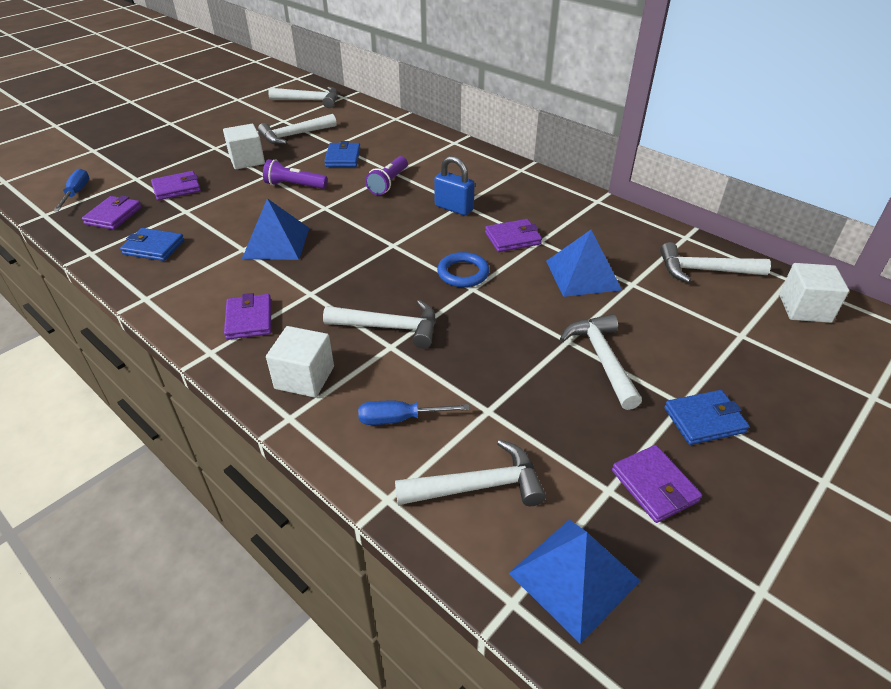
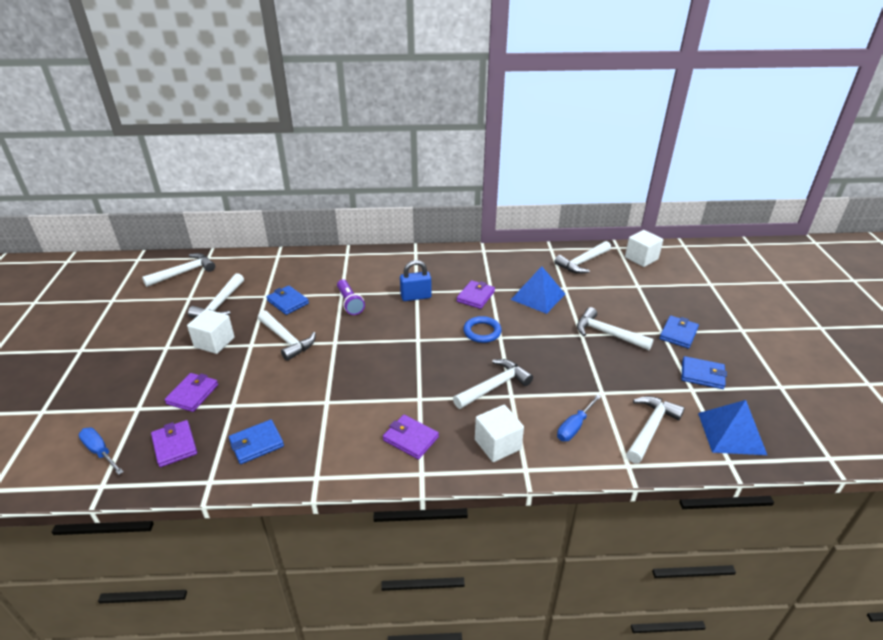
camera: 45 degrees left, 5 degrees down
blue pyramid [242,198,309,260] -> none
purple flashlight [263,159,328,189] -> white hammer [258,310,316,361]
purple wallet [612,445,702,523] -> blue wallet [681,356,727,389]

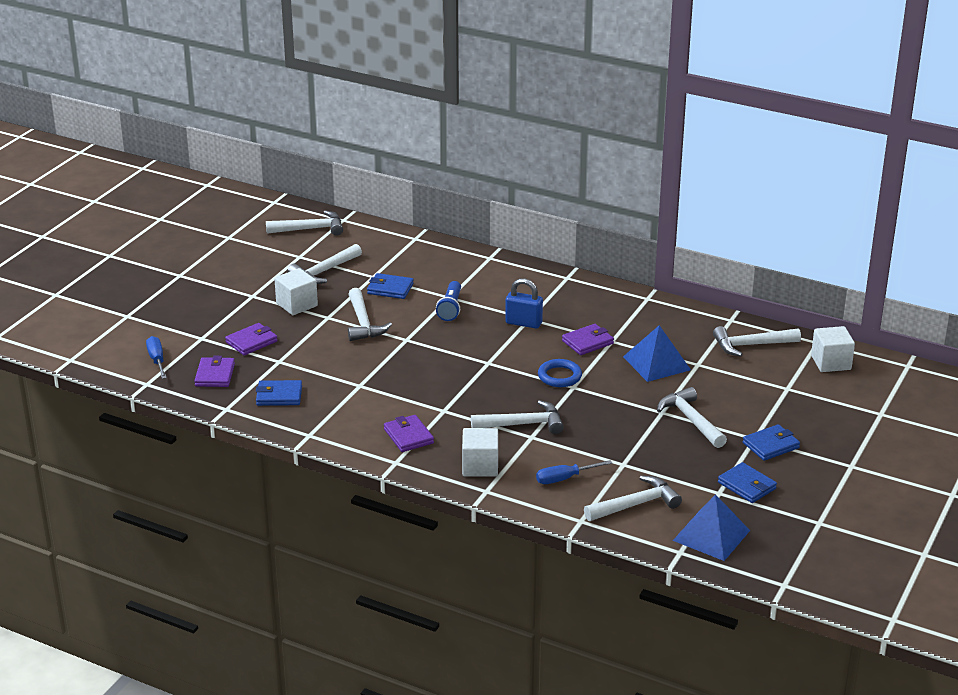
camera: 30 degrees right, 5 degrees down
blue wallet [266,286,309,315] -> blue wallet turned 60 degrees counterclockwise [367,273,414,299]
purple flashlight [337,279,365,315] -> blue flashlight [436,281,461,321]

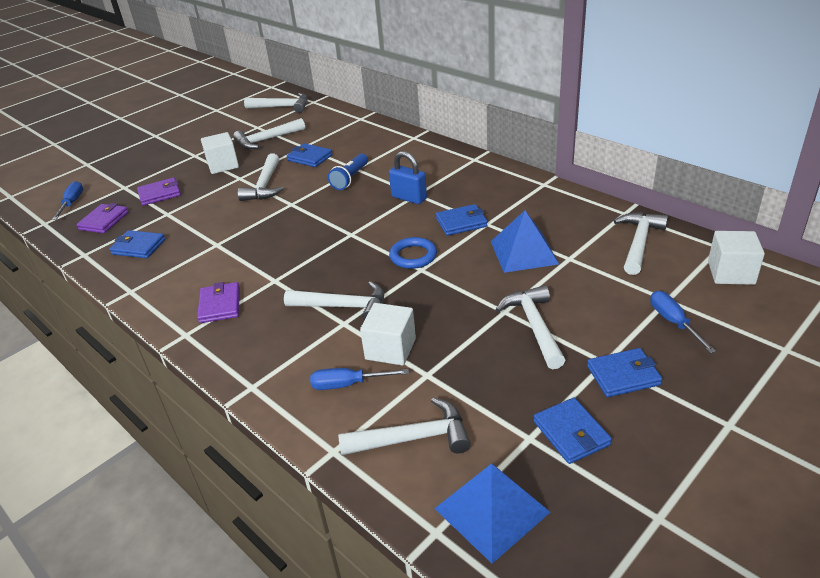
camera: 20 degrees right, 5 degrees up
white cube [462,428,498,477] -> white cube moved to [360,303,416,365]
purple wallet [562,324,614,355] -> blue wallet [436,204,488,236]
white hammer [713,326,801,357] -> white hammer turned 105 degrees clockwise [614,212,668,275]
none -> blue screwdriver [650,291,716,353]

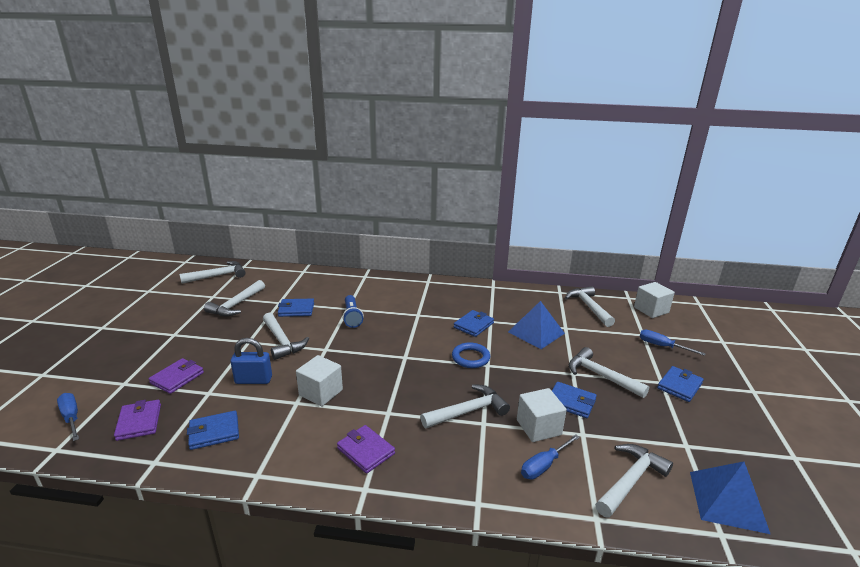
camera: 40 degrees left, 10 degrees down
white cube [201,132,239,174] -> white cube moved to [296,355,343,406]
blue padlock [389,151,427,204] -> blue padlock moved to [231,338,272,384]
blue wallet [533,398,612,464] -> blue wallet moved to [552,382,597,418]

